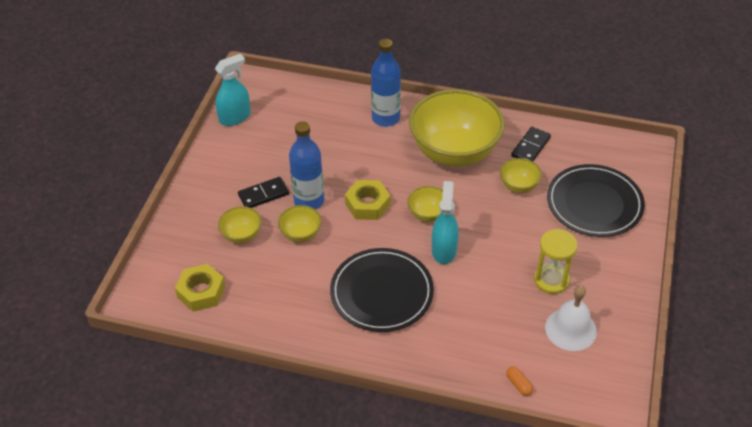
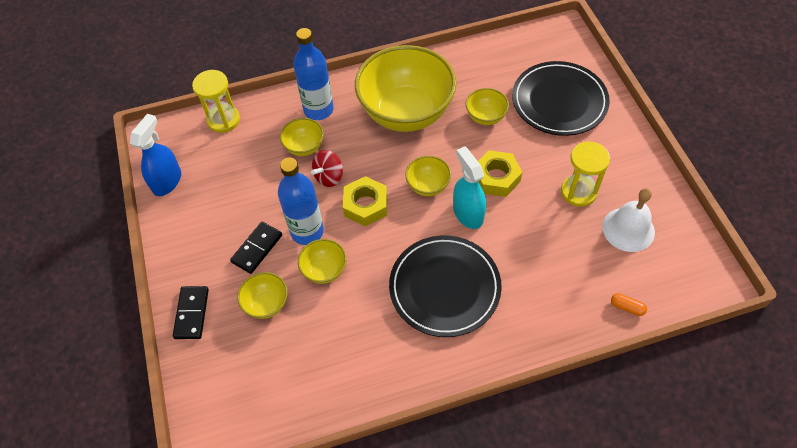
camera: 30 degrees left, 10 degrees up
yellow nut [175,264,225,312] -> yellow nut moved to [478,150,522,197]
turquoise spray bottle [215,53,251,126] -> blue spray bottle [130,114,181,196]
black domino [511,127,551,161] -> black domino moved to [173,286,209,339]
none -> yellow hourglass [192,70,240,133]
none -> yellow bowl [280,118,324,156]
none -> red spinning top [311,150,343,187]

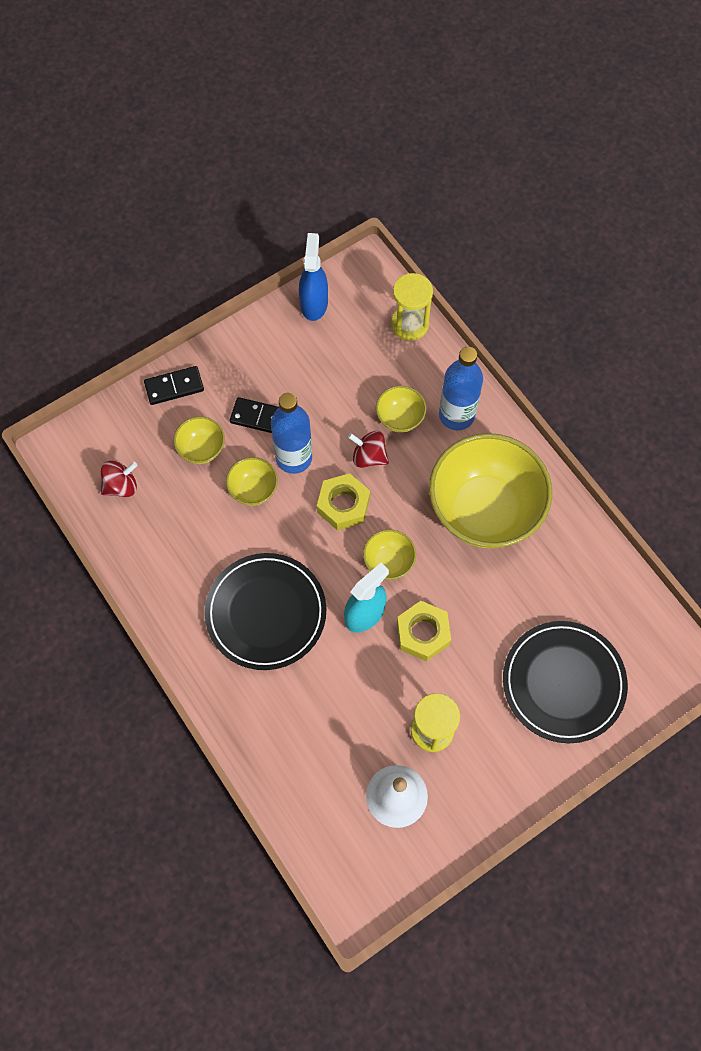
camera: 70 degrees right, 10 degrees up
blue spray bottle [130,114,181,196] -> blue spray bottle turned 90 degrees counterclockwise [299,233,328,321]
yellow bowl [466,88,509,125] -> none
orange capsule [611,293,647,316] -> none
none -> red spinning top [101,461,138,497]

